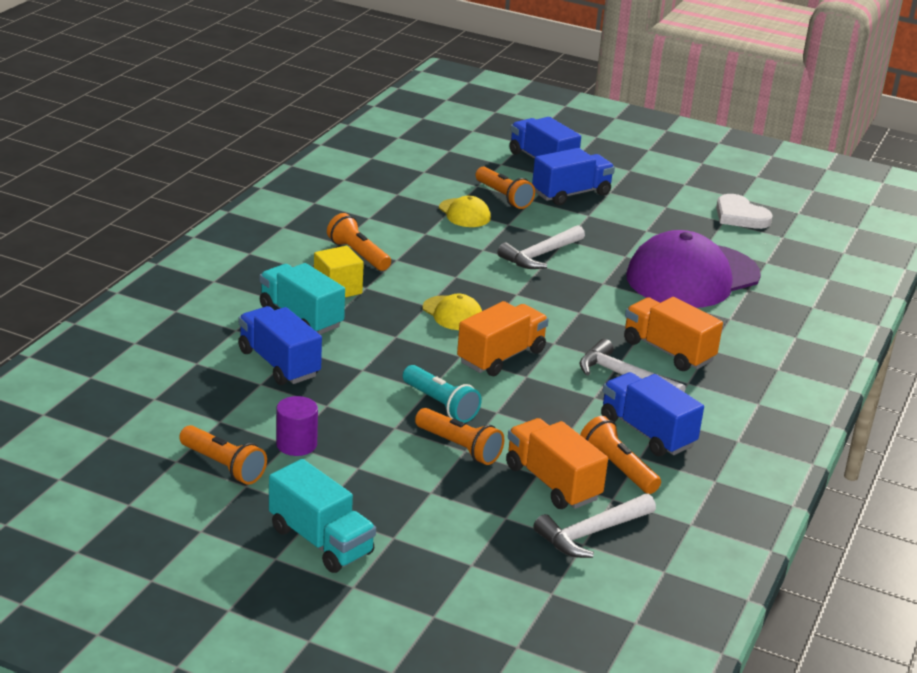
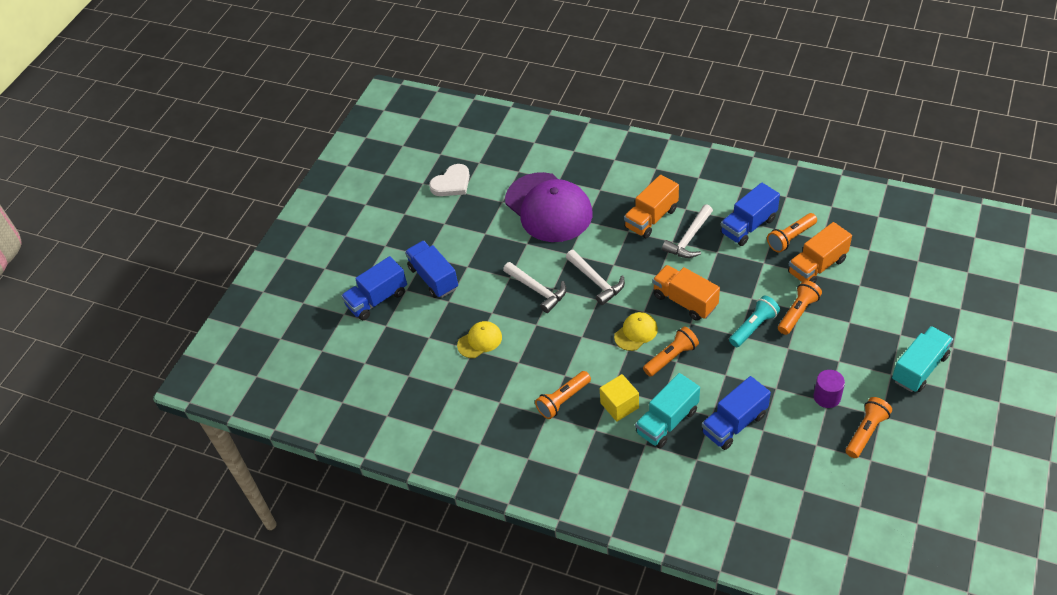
camera: 85 degrees left, 20 degrees up
orange flashlight [475,166,535,209] -> orange flashlight moved to [643,327,699,377]
white hammer [533,494,656,558] -> white hammer moved to [566,250,625,305]

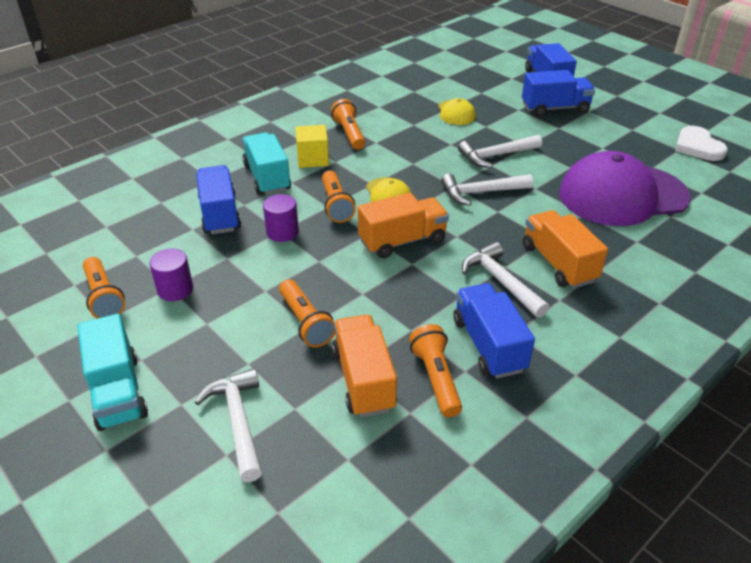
camera: 110 degrees right, 10 degrees down
turquoise flashlight [729,295,780,347] -> none
none -> white hammer [195,368,262,482]
none -> purple cylinder [263,194,299,242]

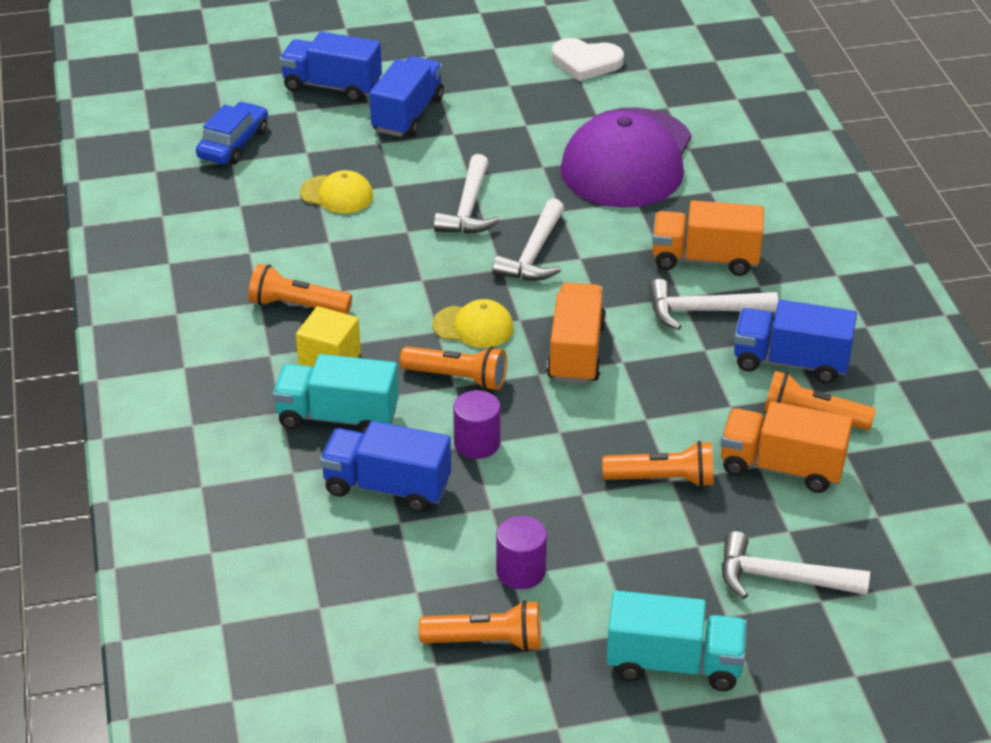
camera: 60 degrees left, 0 degrees up
none -> blue car [196,102,268,165]

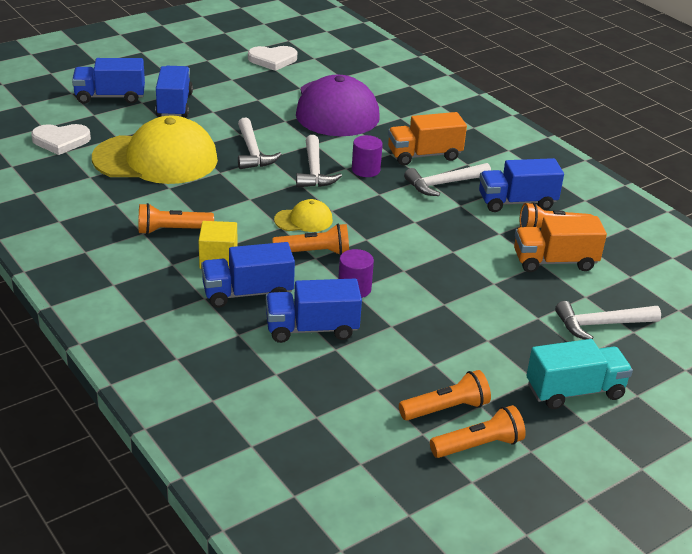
camera: 25 degrees left, 5 degrees down
blue car [196,102,268,165] -> white heart [31,124,91,155]
turquoise truck [272,354,399,434] -> blue truck [201,242,295,308]
yellow cap [300,170,373,213] -> yellow cap [92,115,218,184], size x2.27
purple cylinder [496,516,547,589] -> purple cylinder moved to [352,135,383,177]
orange truck [547,282,606,384] -> none
orange flashlight [602,441,714,487] -> orange flashlight moved to [430,405,526,458]

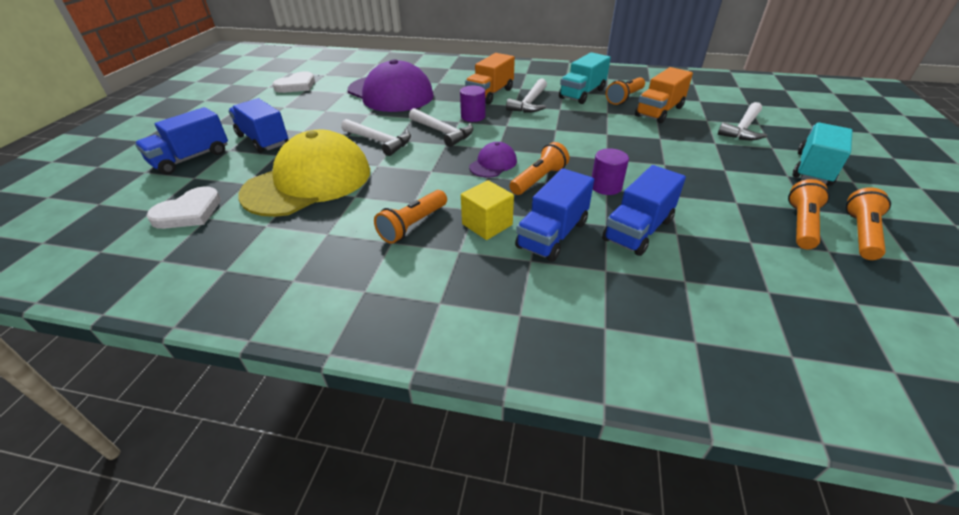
camera: 40 degrees left, 5 degrees up
yellow cap [274,199,333,232] -> purple cap [469,142,517,178]
blue truck [479,158,564,212] -> turquoise truck [559,52,611,104]

